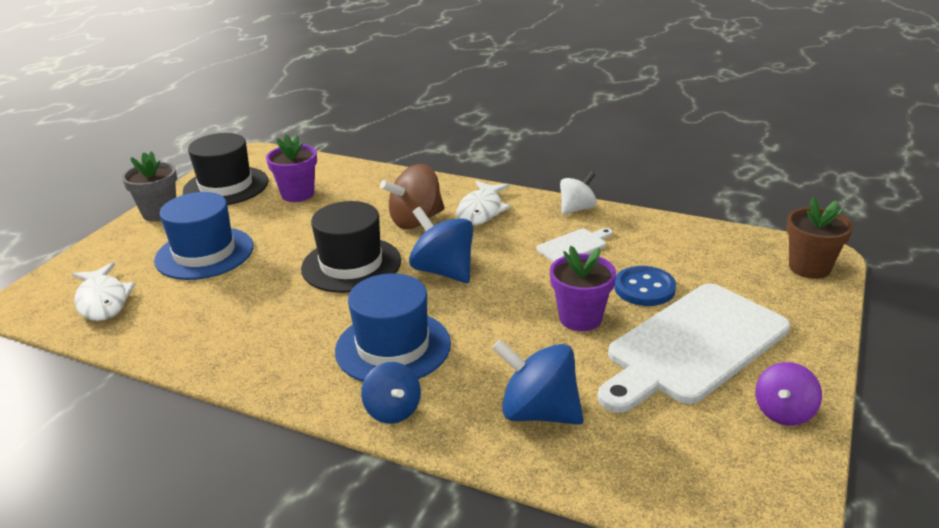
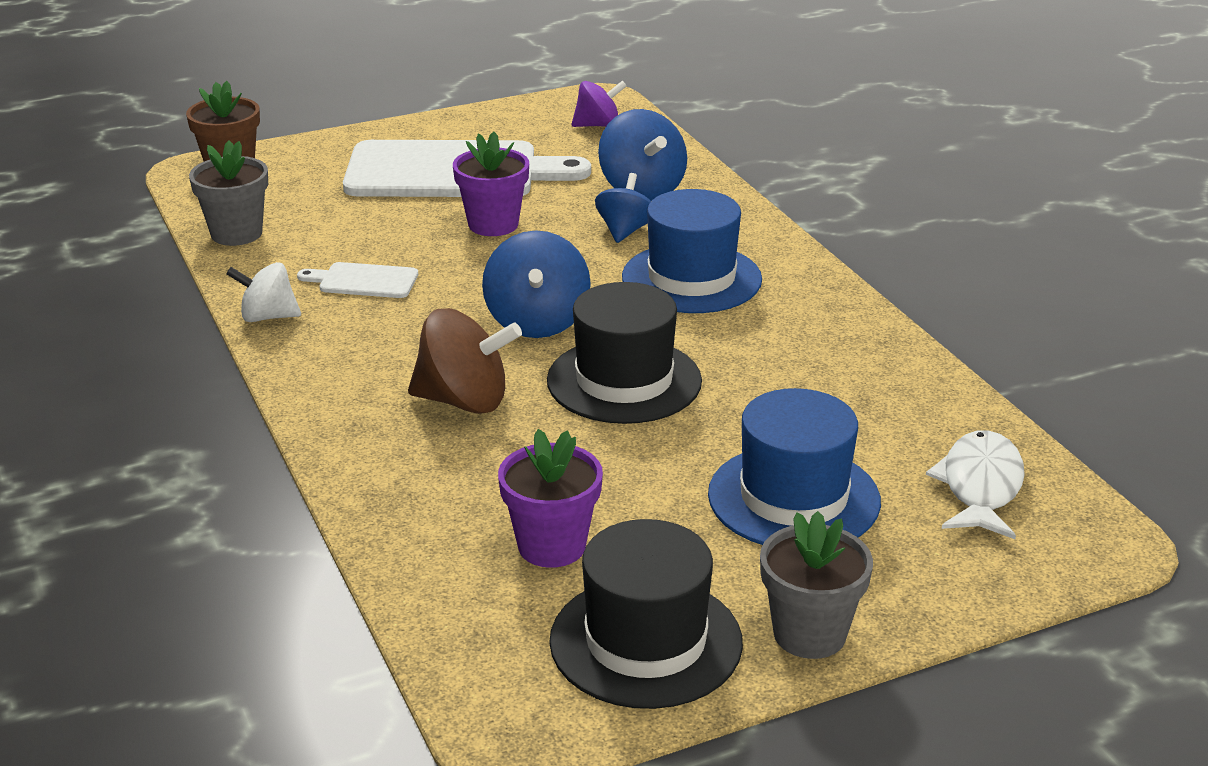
camera: 140 degrees left, 0 degrees up
blue spinning top [361,362,421,424] -> blue spinning top moved to [595,173,651,243]
white fish [457,181,511,225] -> none
blue button [614,266,676,306] -> none
purple spinning top [755,362,822,426] -> purple spinning top moved to [572,80,627,127]
none -> grey flower pot [189,141,268,246]

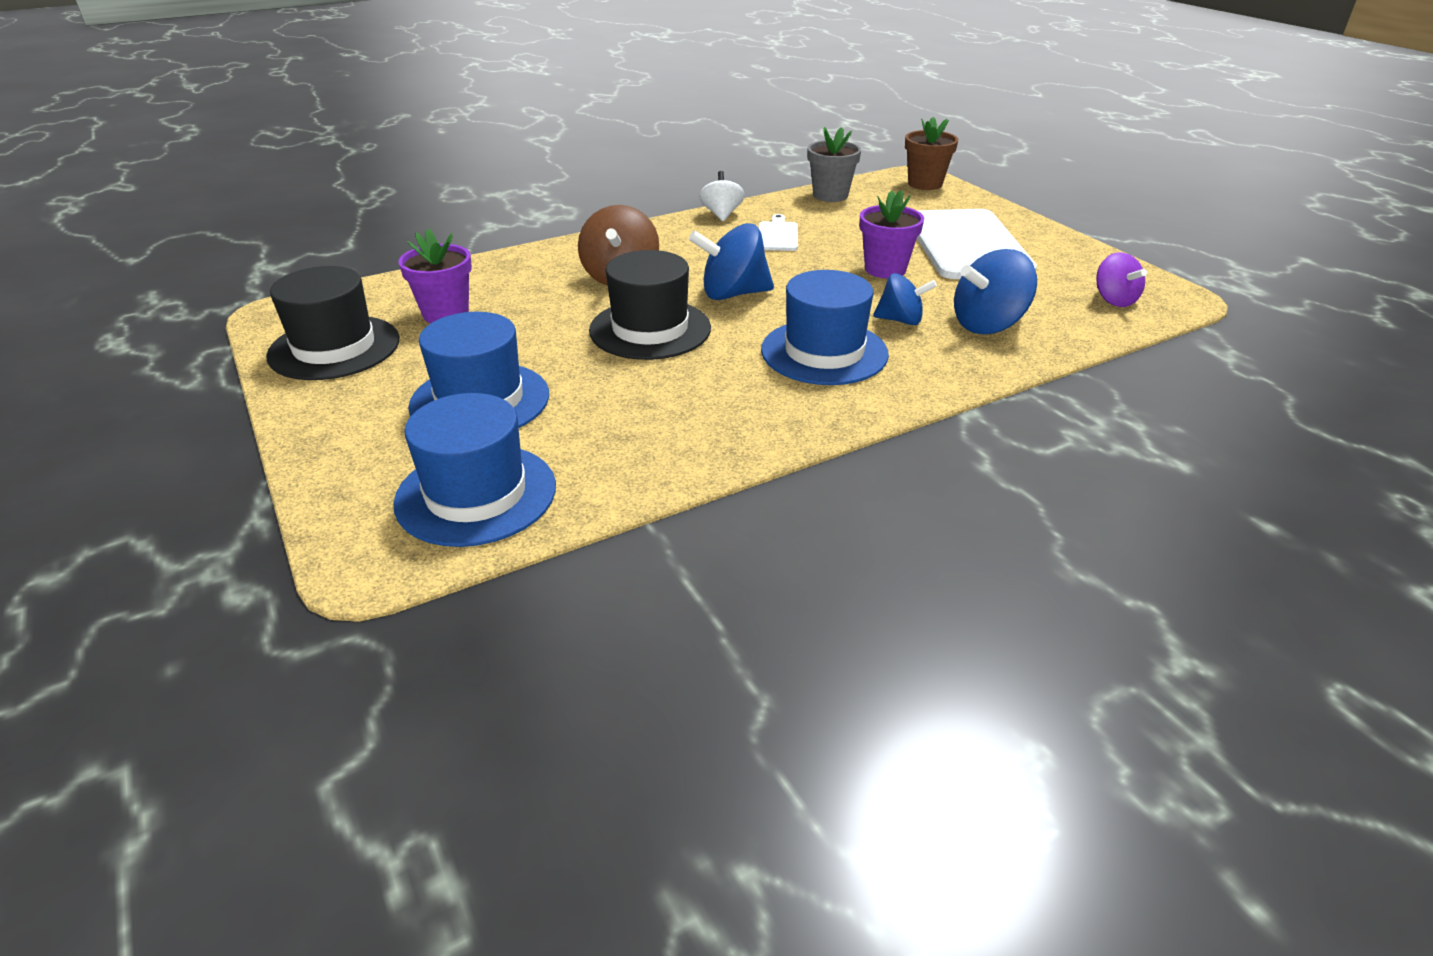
camera: 85 degrees right, 5 degrees up
grey flower pot [760,511,873,659] -> none
white fish [926,430,1025,539] -> blue hat [393,393,556,547]

